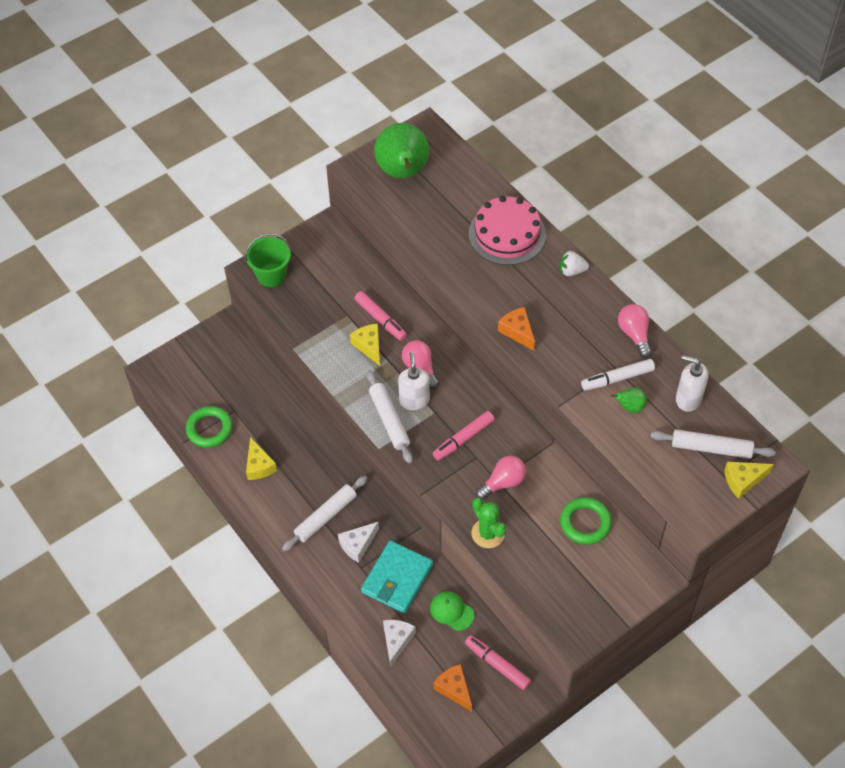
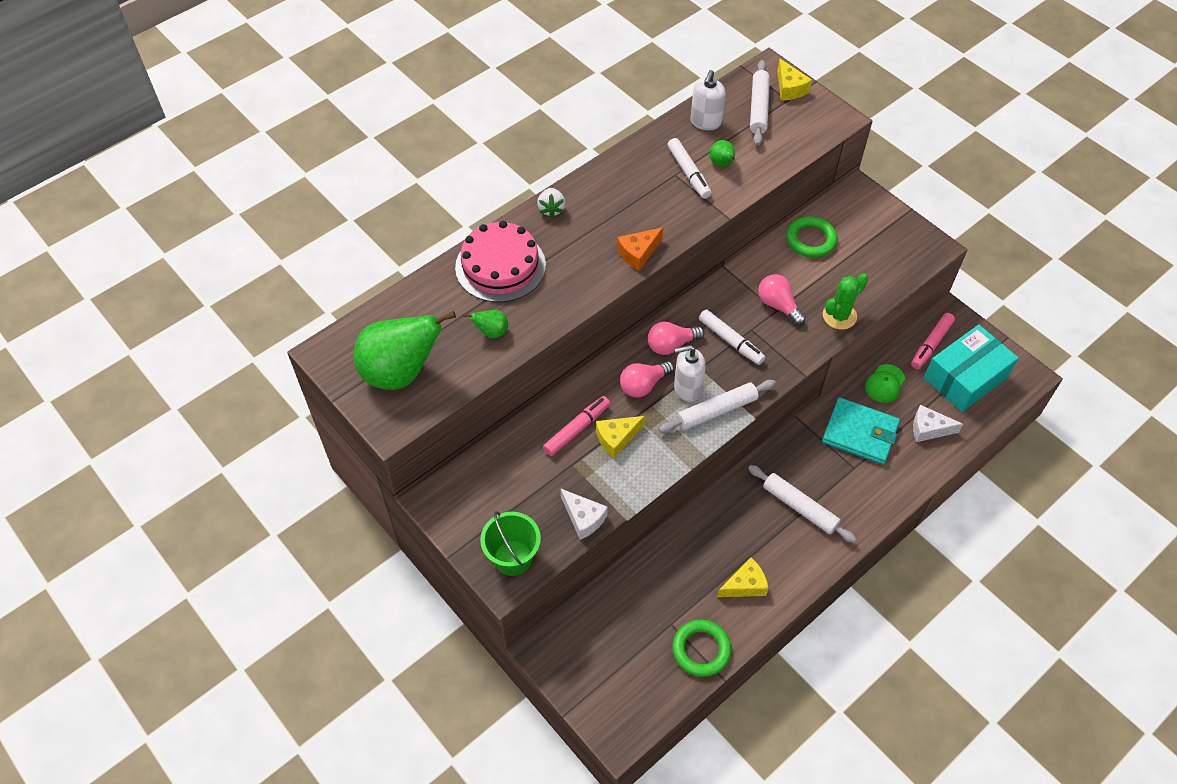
camera: 95 degrees left, 0 degrees up
white cheese [338,522,379,563] -> white cheese moved to [561,489,608,540]
pink marker [433,411,495,461] -> white marker [699,309,765,365]
orange cheese [434,664,472,712] -> turquoise box [924,325,1019,412]
pink light bulb [618,304,652,358] -> pink light bulb moved to [648,322,705,355]
none -> green pear [463,310,508,338]

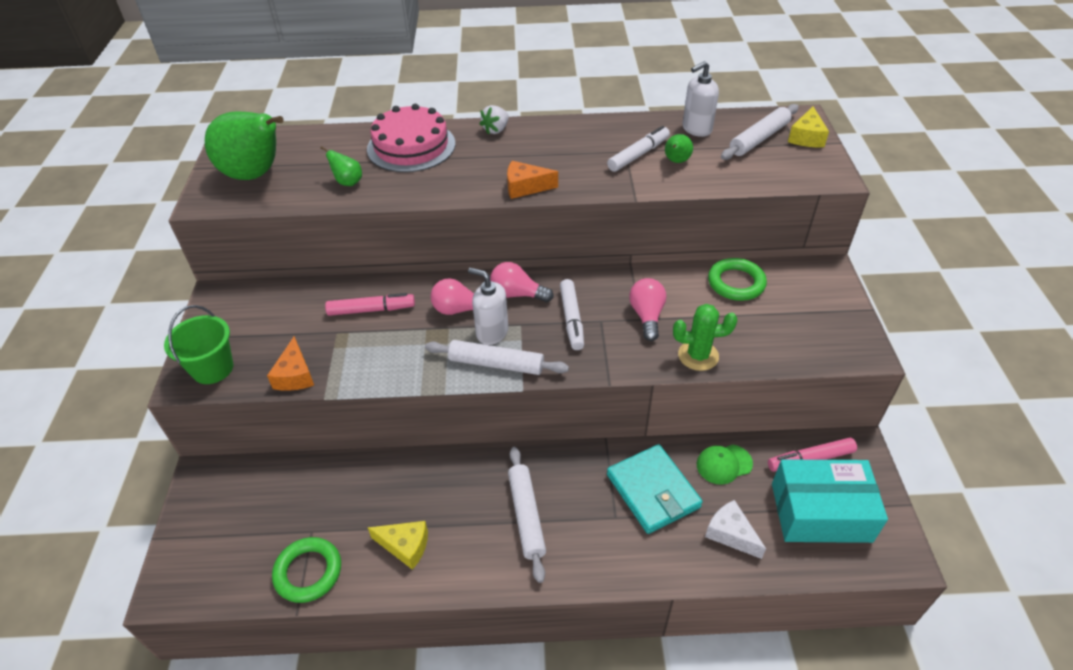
camera: 40 degrees right, 10 degrees down
white cheese [561,489,608,540] -> orange cheese [267,336,314,391]
yellow cheese [596,416,645,458] -> none
white marker [667,138,711,199] -> white marker turned 150 degrees counterclockwise [607,126,670,172]

